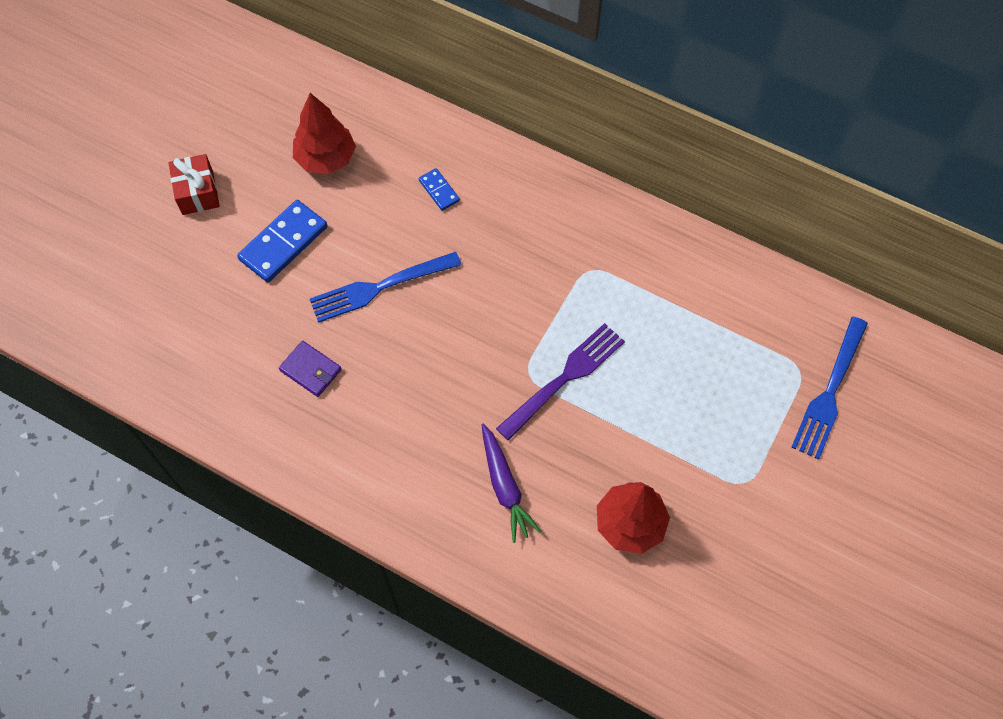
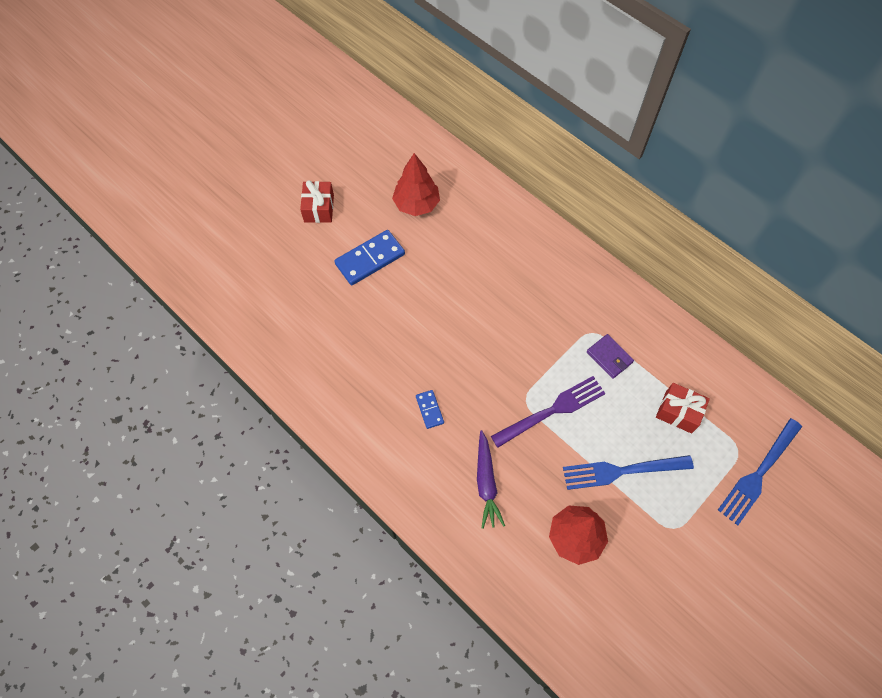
camera: 15 degrees right, 0 degrees up
purple wallet [279,341,342,397] -> purple wallet moved to [587,334,634,379]
blue fork [310,252,461,323] -> blue fork moved to [563,455,694,490]
blue domino [419,168,460,211] -> blue domino moved to [416,390,444,429]
none -> red gift [656,383,710,434]

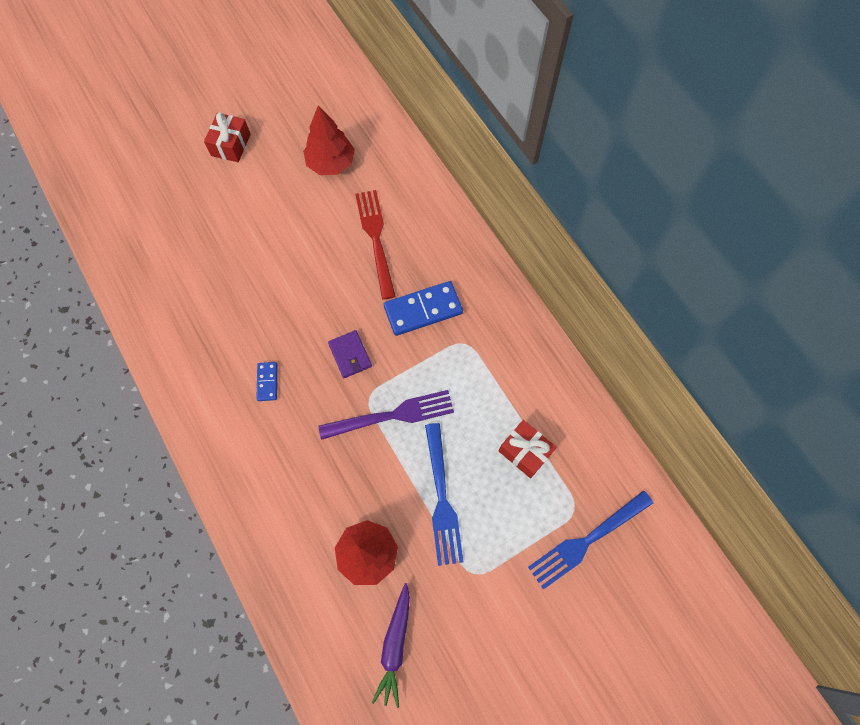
camera: 15 degrees right, 5 degrees up
blue domino [334,230,405,285] -> blue domino moved to [384,281,463,336]
purple carrot [477,430,505,529] -> purple carrot moved to [372,583,410,708]
blue fork [563,455,694,490] -> blue fork turned 105 degrees counterclockwise [425,423,464,566]
purple wallet [587,334,634,379] -> purple wallet moved to [328,330,372,378]
none -> red fork [355,190,396,300]

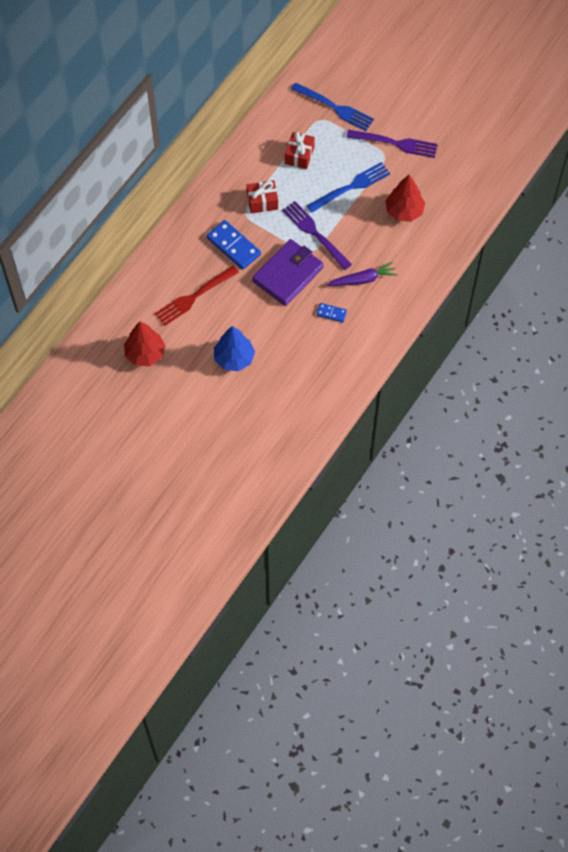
camera: 115 degrees left, 5 degrees down
red gift [204,112,251,162] -> red gift moved to [247,180,278,214]
blue domino [257,362,277,401] -> blue domino turned 45 degrees clockwise [316,303,347,323]
purple wallet [328,330,372,378] -> purple wallet [252,239,324,306], size x1.99
purple carrot [372,583,410,708] -> purple carrot moved to [327,262,398,286]
none -> blue tree [214,326,255,371]
none -> purple fork [347,130,438,158]

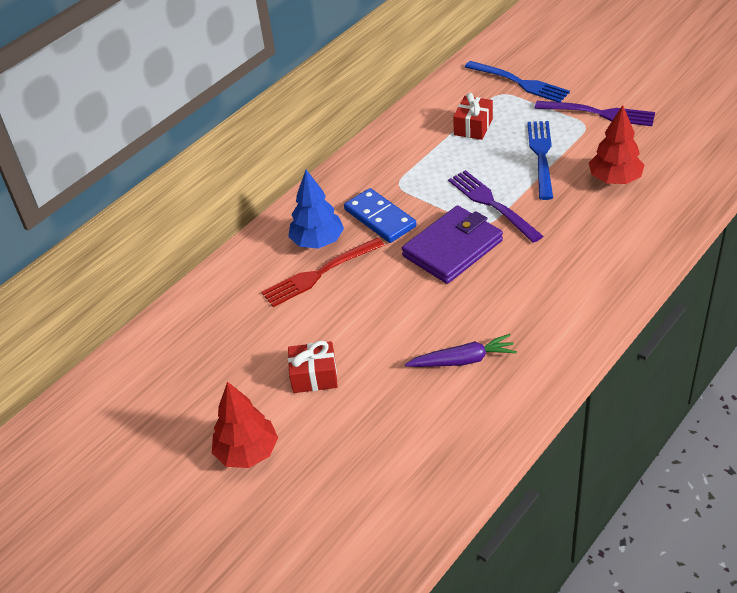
camera: 10 degrees right, 20 degrees down
red tree [124,321,165,366] -> red tree moved to [212,382,278,468]
blue tree [214,326,255,371] -> blue tree moved to [288,170,344,249]
red gift [247,180,278,214] -> red gift moved to [288,340,338,393]
blue fork [307,162,391,213] -> blue fork turned 60 degrees counterclockwise [527,121,553,200]
blue domino [316,303,347,323] -> none
purple carrot [327,262,398,286] -> purple carrot moved to [405,334,517,367]

